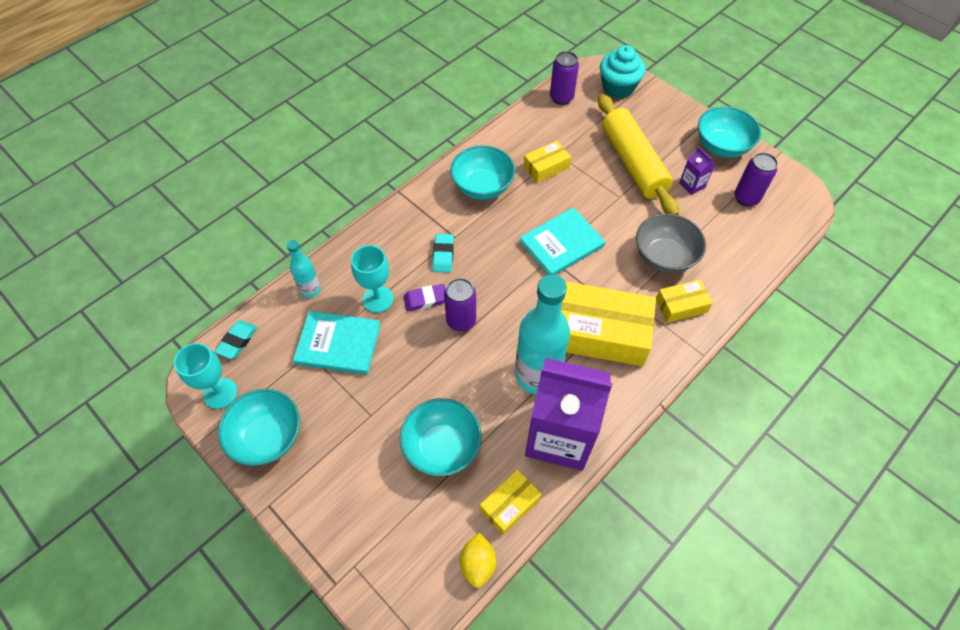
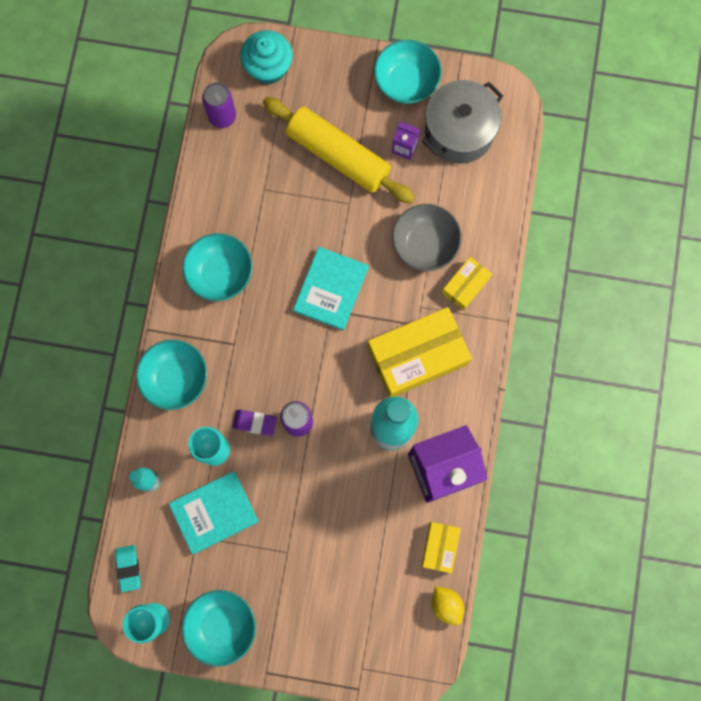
camera: 35 degrees left, 20 degrees up
turquoise bowl [400,398,482,476] -> turquoise bowl moved to [136,340,207,410]
purple eraser [403,284,445,311] -> purple eraser turned 60 degrees clockwise [232,410,277,436]
turquoise eraser [433,234,454,272] -> none
yellow box [524,141,571,183] -> none
purple can [734,153,778,207] -> grey pot [422,80,503,164]

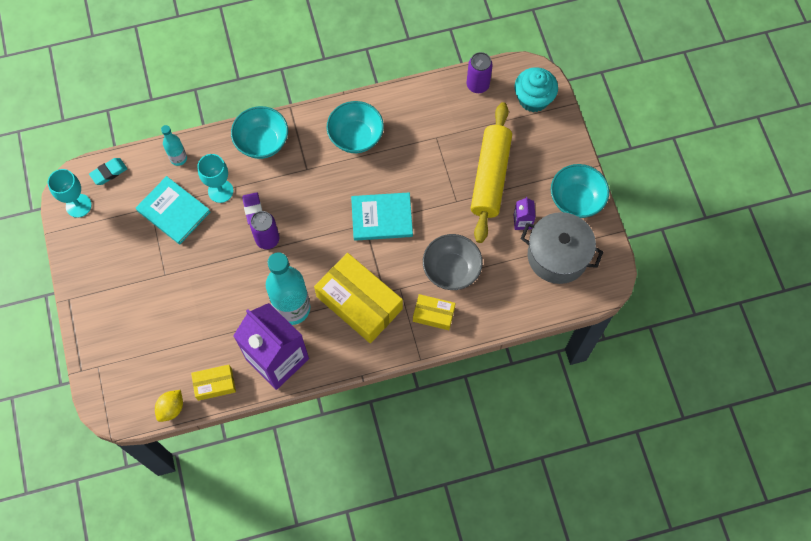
camera: 65 degrees right, 10 degrees down
turquoise bowl [182,590,256,667] -> none

